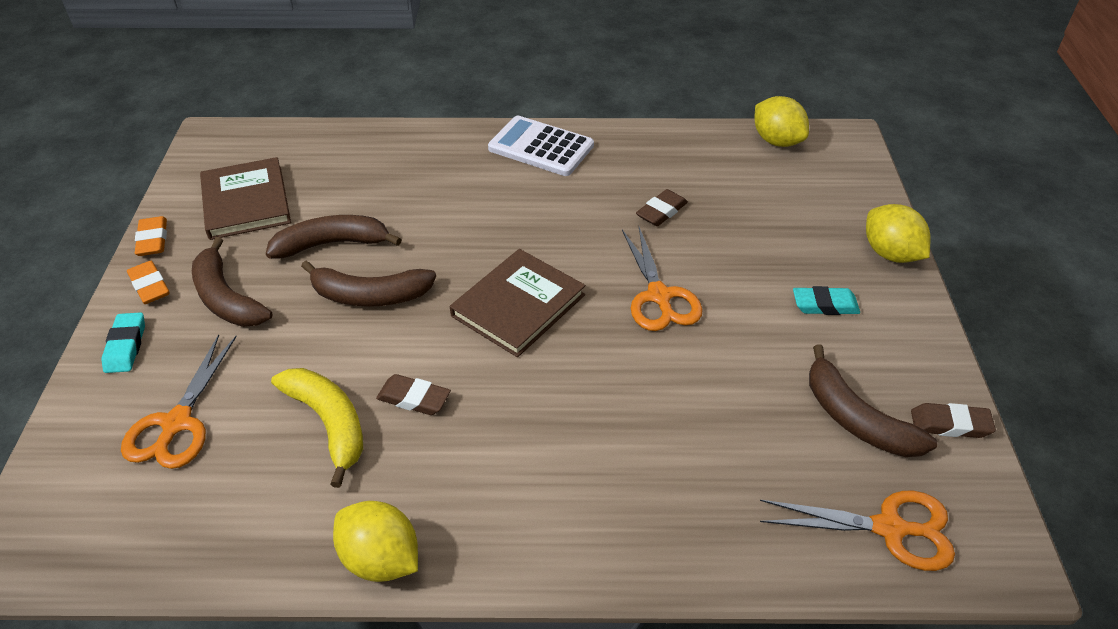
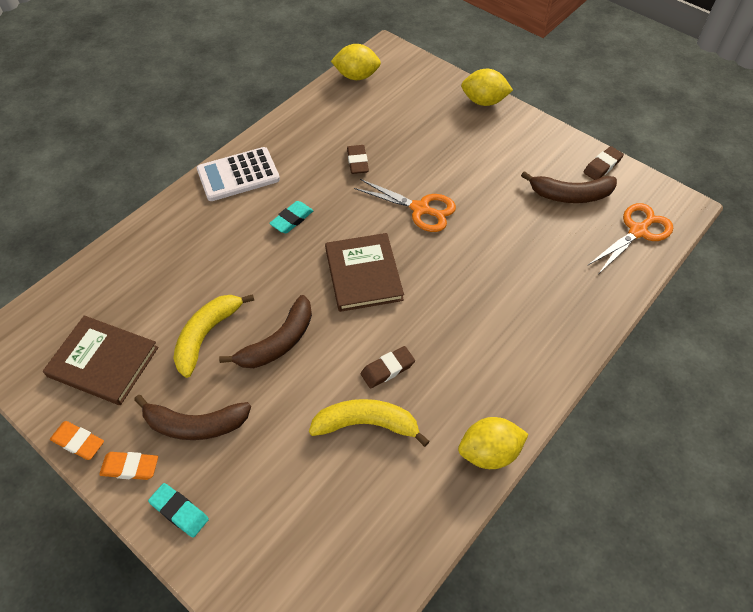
camera: 50 degrees left, 10 degrees up
orange scissors [121,334,237,469] -> none
brown banana [266,215,402,259] -> yellow banana [173,294,254,378]
turquoise eraser [793,286,860,315] -> turquoise eraser moved to [269,201,314,233]

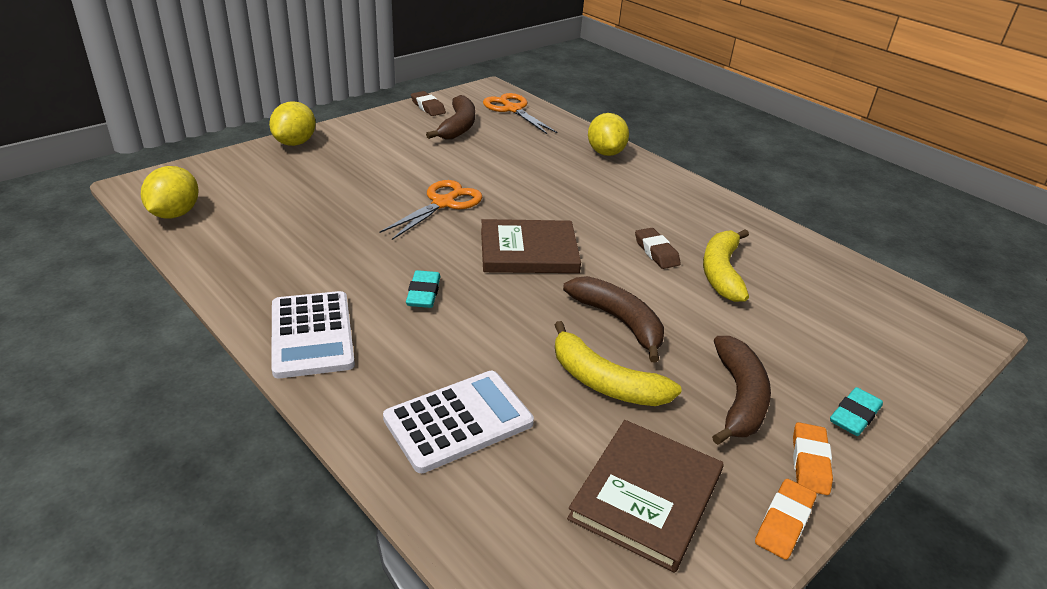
camera: 85 degrees left, 20 degrees down
turquoise eraser [269,201,314,233] -> turquoise eraser turned 45 degrees clockwise [406,270,441,308]
brown eraser [347,145,369,174] -> none
yellow lemon [458,417,529,469] -> yellow lemon moved to [588,113,629,156]
none -> white calculator [383,371,534,473]

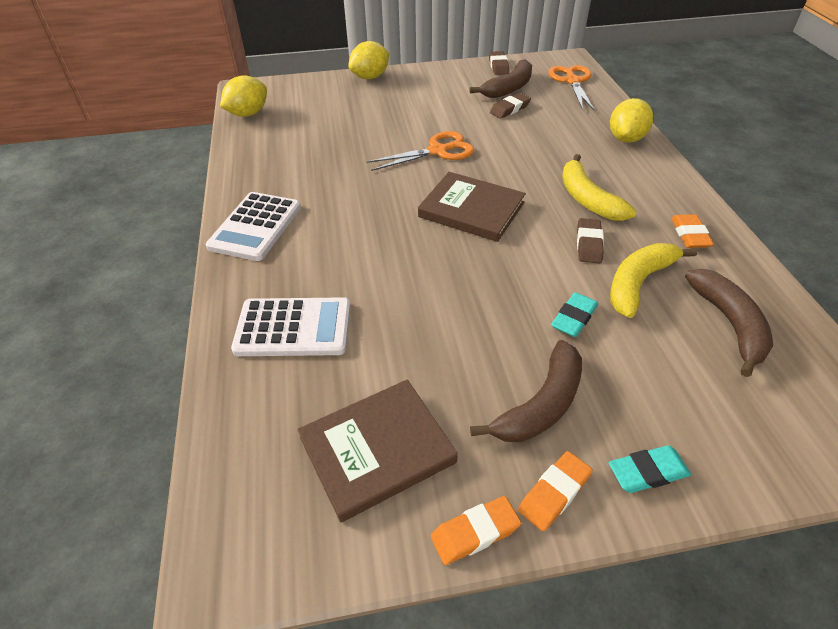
camera: 35 degrees right, 10 degrees up
turquoise eraser [406,270,441,308] -> turquoise eraser moved to [551,292,598,337]
yellow banana [554,321,682,406] -> yellow banana moved to [562,154,636,221]
brown banana [563,276,664,363] -> brown banana moved to [685,269,773,377]
none -> brown eraser [490,93,531,119]
none -> orange eraser [671,214,714,248]

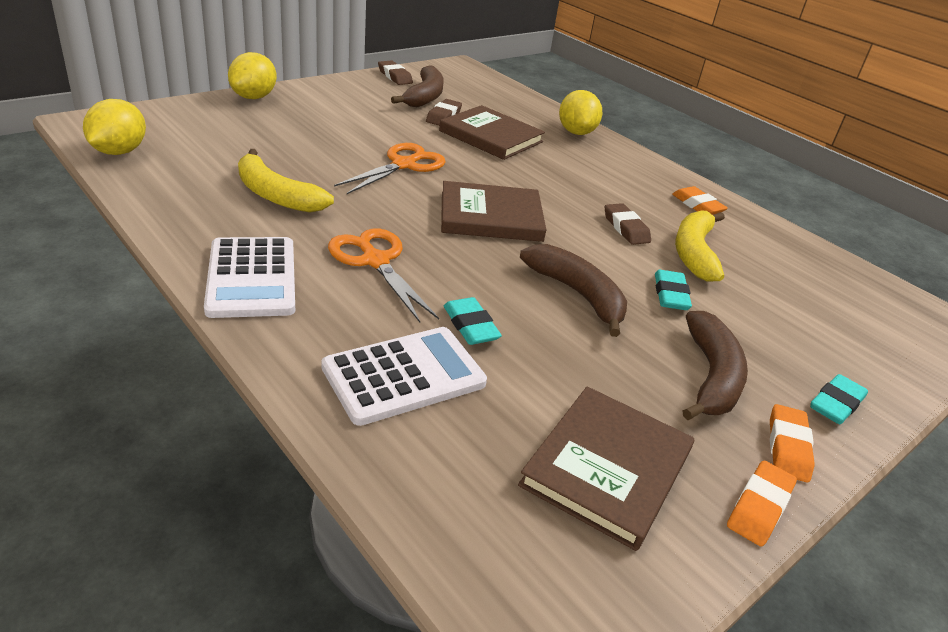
camera: 35 degrees left, 10 degrees down
orange scissors [548,65,594,110] -> orange scissors moved to [328,228,439,322]
yellow banana [562,154,636,221] -> yellow banana moved to [238,149,334,213]
brown banana [685,269,773,377] -> brown banana moved to [520,244,627,337]
none -> brown book [439,105,545,160]
none -> turquoise eraser [444,297,502,345]

